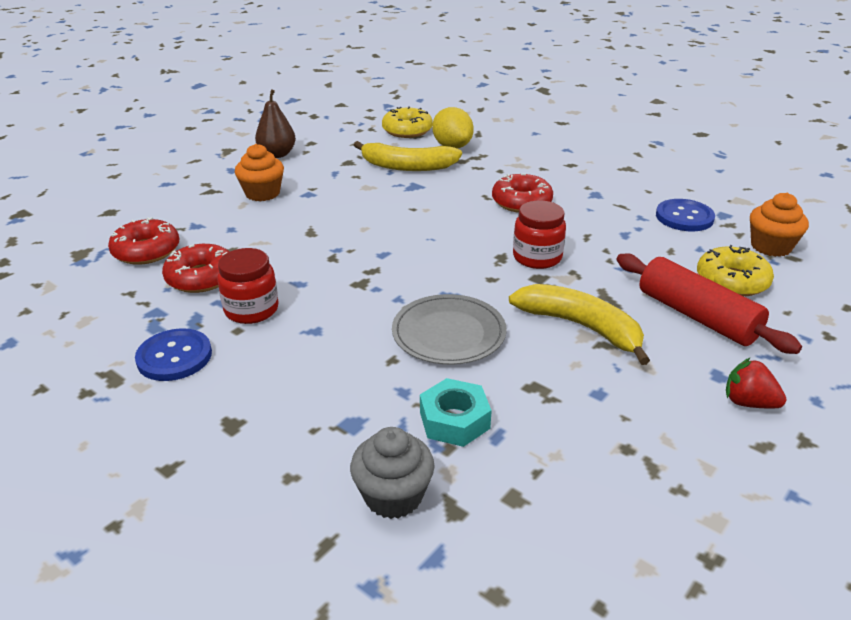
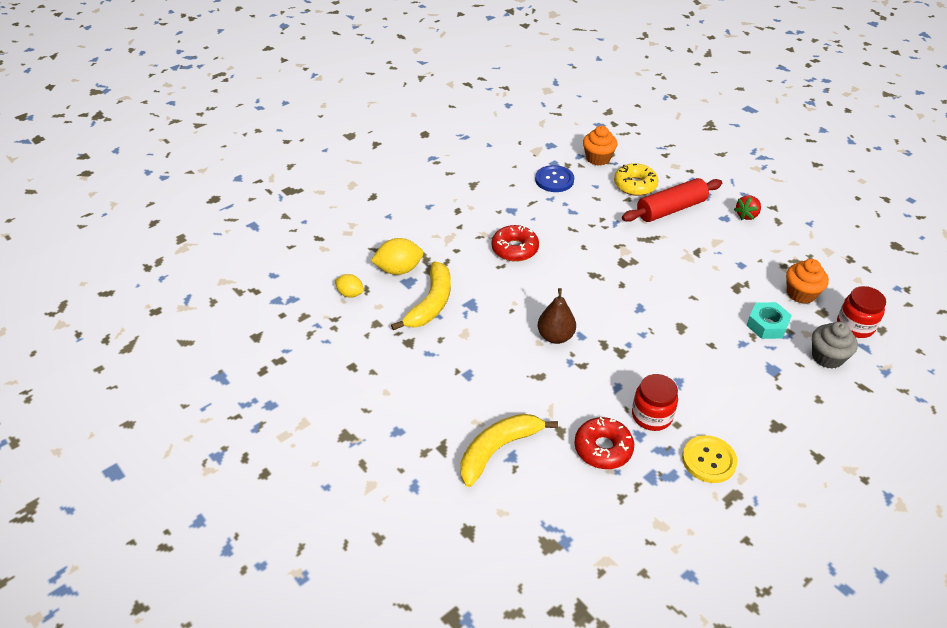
camera: 80 degrees left, 10 degrees up
red donut [108,217,179,265] -> none
blue button [135,328,212,381] -> yellow button [682,435,737,483]
orange cupcake [235,144,284,202] -> orange cupcake moved to [786,259,829,304]
brown pear [255,89,296,158] -> brown pear moved to [538,288,576,344]
yellow donut [382,106,433,138] -> yellow lemon [335,274,364,298]
grey plate [392,294,507,365] -> none
yellow banana [509,284,650,365] -> yellow banana moved to [460,414,558,487]
red jar [513,200,566,269] -> red jar moved to [837,286,886,338]

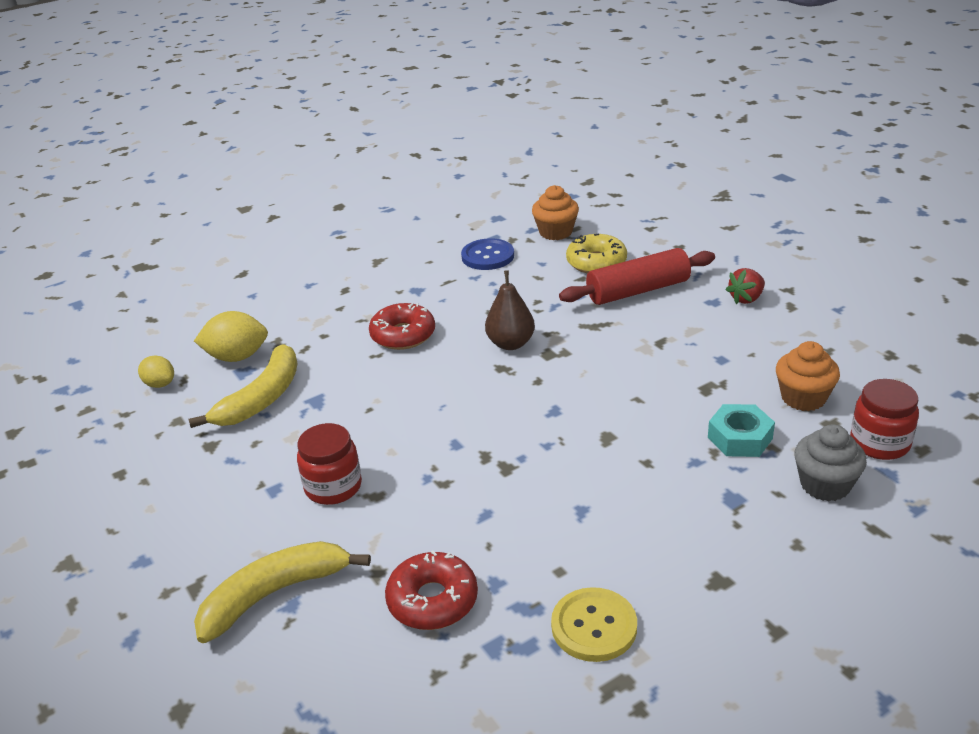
camera: 10 degrees right, 10 degrees down
brown pear [538,288,576,344] -> brown pear moved to [485,270,535,350]
red jar [632,374,678,431] -> red jar moved to [297,423,362,505]

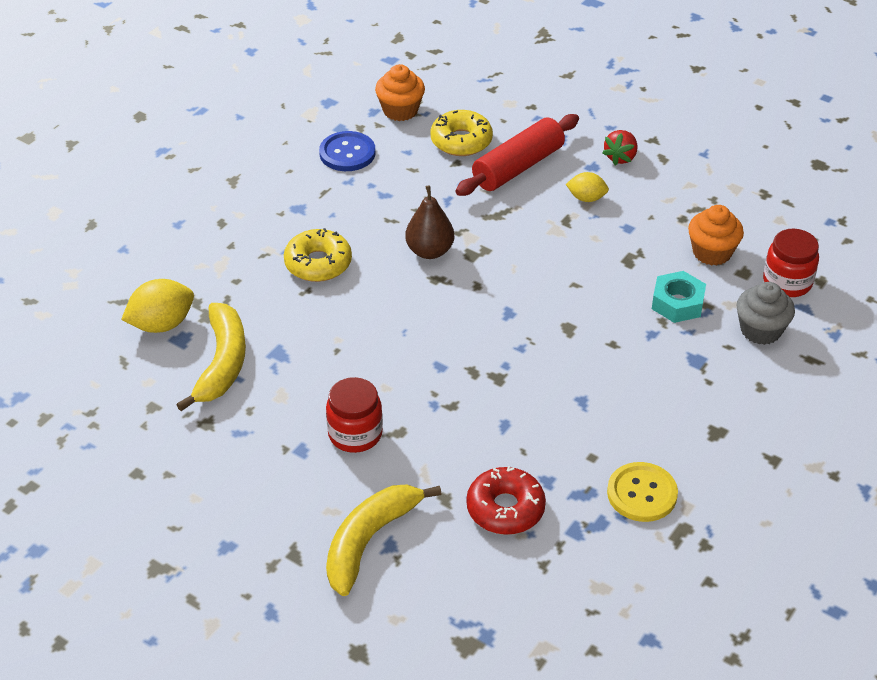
camera: 25 degrees left, 10 degrees up
yellow lemon [138,355,174,388] -> yellow lemon moved to [566,172,609,202]
red donut [369,303,435,350] -> yellow donut [284,228,352,282]

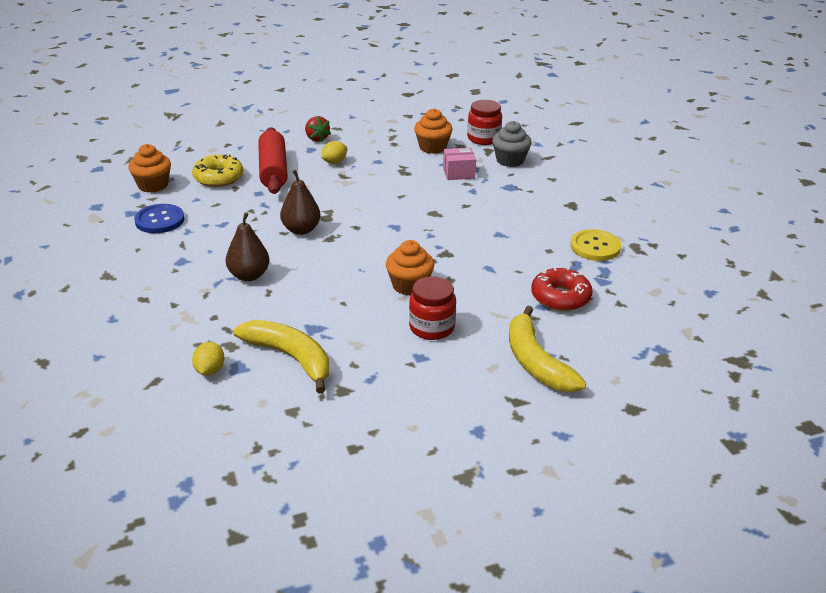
camera: 55 degrees left, 10 degrees down
yellow lemon [121,279,194,333] -> yellow lemon [192,342,224,376], size x0.62
yellow donut [284,228,352,282] -> brown pear [226,212,269,281]
turquoise nut [652,271,706,323] -> pink box [443,148,476,180]
none -> orange cupcake [386,240,434,296]

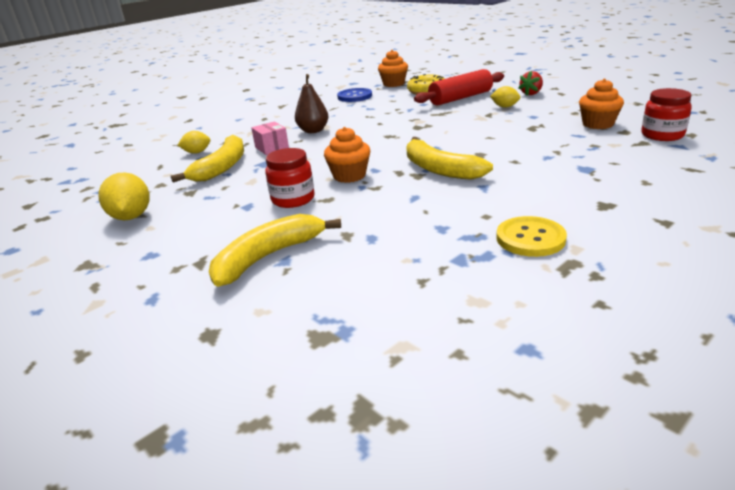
camera: 70 degrees right, 5 degrees down
brown pear [280,170,321,235] -> none
pink box [443,148,476,180] -> pink box moved to [251,121,289,155]
grey cupcake [492,121,532,167] -> none
red donut [531,267,593,311] -> none
none -> yellow lemon [99,172,150,220]
none -> yellow banana [407,137,493,180]

